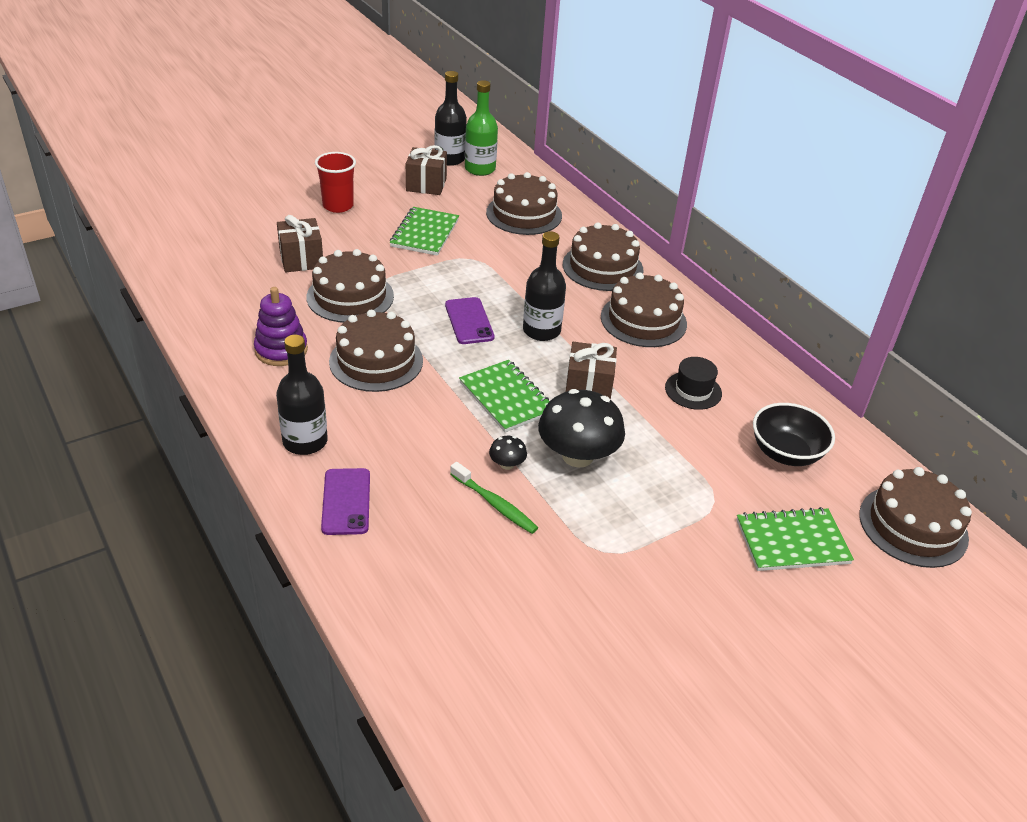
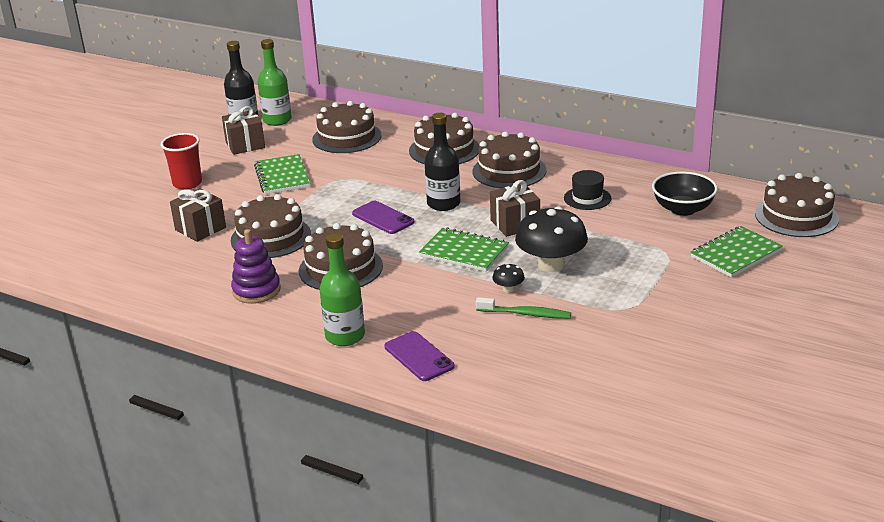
camera: 25 degrees left, 10 degrees down
black bottle [276,335,328,455] -> green bottle [319,233,365,346]

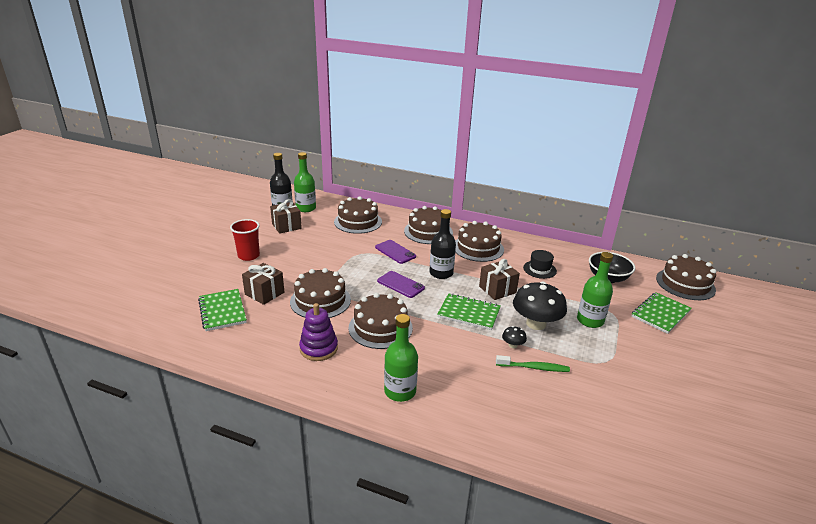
camera: 10 degrees left, 0 degrees up
green notebook [254,154,310,194] -> green notebook moved to [198,289,247,331]
purple phone [384,331,455,381] -> purple phone moved to [375,240,416,264]
none -> green bottle [577,252,613,328]

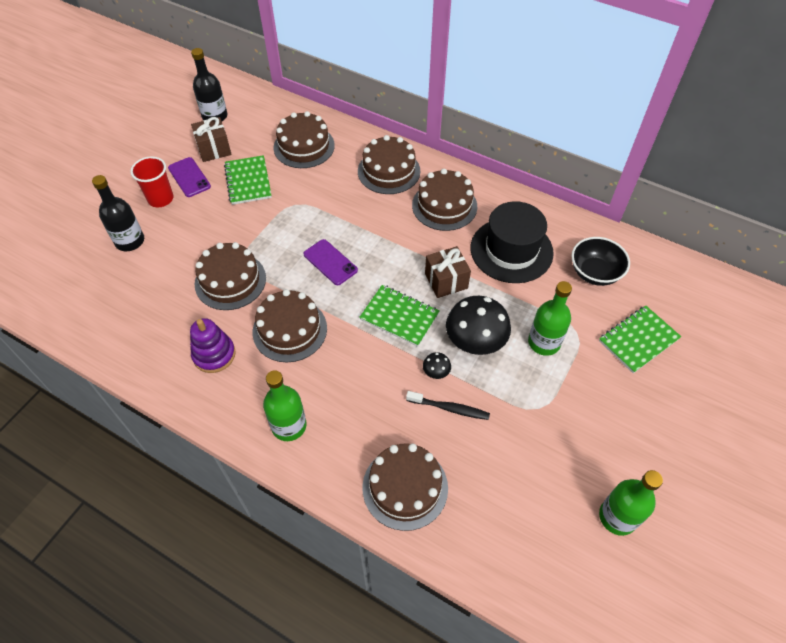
camera: 10 degrees right, 25 degrees up
green notebook [198,289,247,331] -> green notebook moved to [224,155,272,205]
brown gift [242,263,284,305] -> none
green bottle [294,152,316,212] -> green bottle moved to [599,470,663,536]
purple phone [375,240,416,264] -> purple phone moved to [168,157,211,197]
black bottle [429,209,456,279] -> black bottle moved to [92,175,144,251]
green toothbrush [496,355,570,372] -> black toothbrush [406,391,490,420]
black hat [523,250,557,279] -> black hat [471,201,554,283], size x1.98
brown cake [656,254,716,300] -> brown cake moved to [362,443,448,531]

